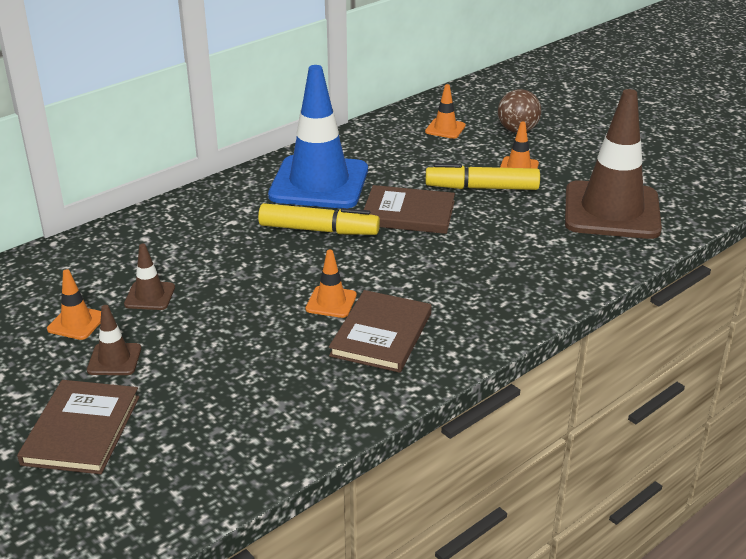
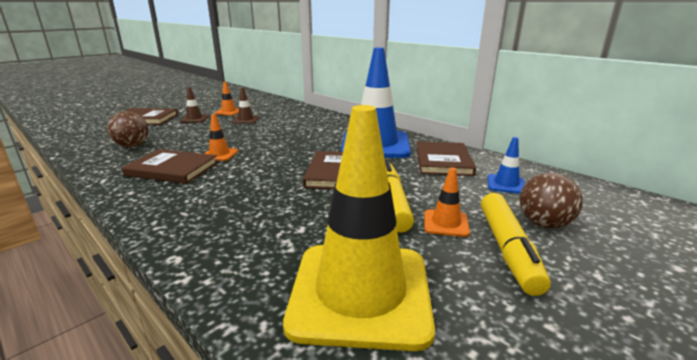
camera: 85 degrees right, 10 degrees down
yellow marker [258,203,380,235] -> yellow marker moved to [481,193,551,296]
orange traffic cone [425,84,466,139] -> blue traffic cone [488,137,525,194]
brown traffic cone [565,89,662,239] -> yellow traffic cone [283,105,435,351]
none -> brown ball [107,111,149,147]
none -> brown book [416,141,476,176]

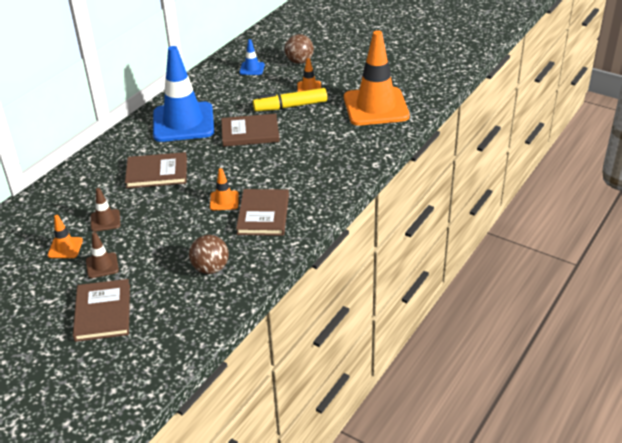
camera: 100 degrees left, 15 degrees up
yellow traffic cone [283,105,435,351] -> orange traffic cone [344,30,410,126]
brown book [416,141,476,176] -> brown book moved to [125,152,187,188]
yellow marker [481,193,551,296] -> none

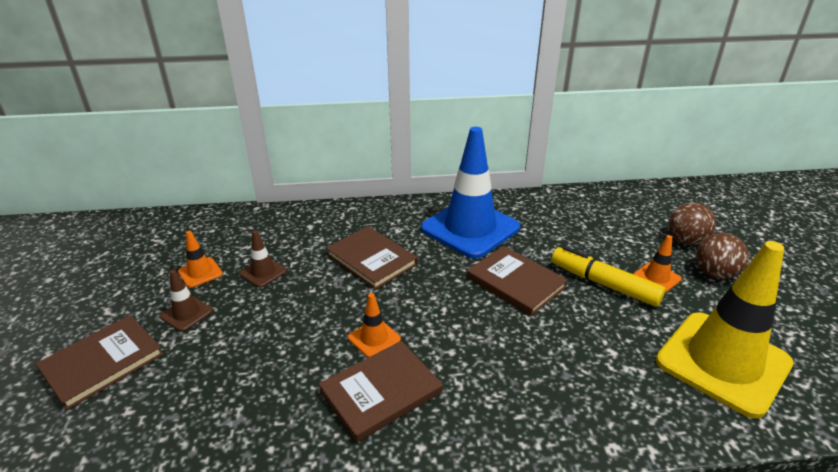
camera: 50 degrees right, 5 degrees down
brown ball [189,235,229,274] -> brown ball moved to [696,233,749,279]
blue traffic cone [239,39,265,75] -> none
orange traffic cone [344,30,410,126] -> yellow traffic cone [656,241,794,419]

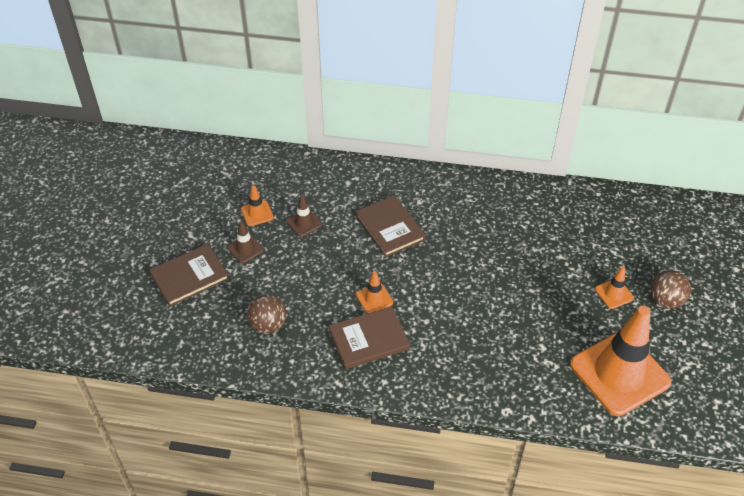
camera: 15 degrees right, 15 degrees up
blue traffic cone [421,127,520,259] -> none
brown book [467,246,568,316] -> none
yellow marker [552,246,666,307] -> none
yellow traffic cone [656,241,794,419] -> orange traffic cone [570,306,671,416]
brown ball [669,203,716,245] -> brown ball moved to [247,294,286,334]

